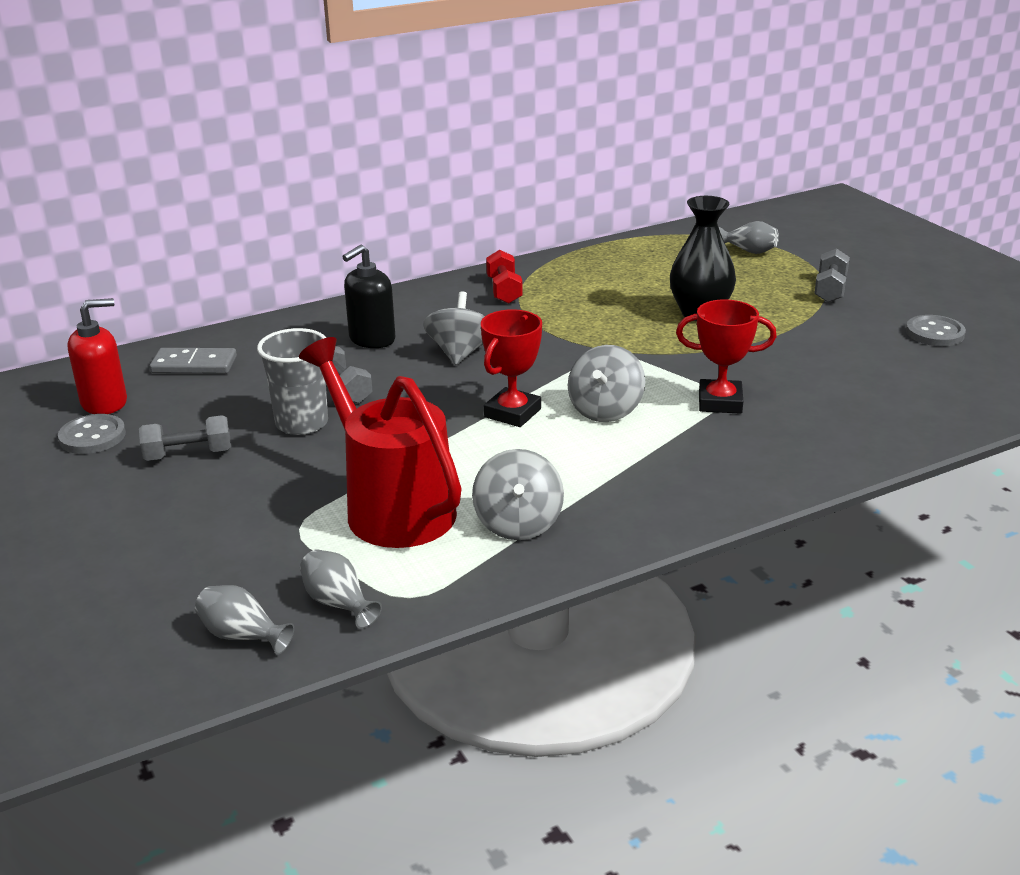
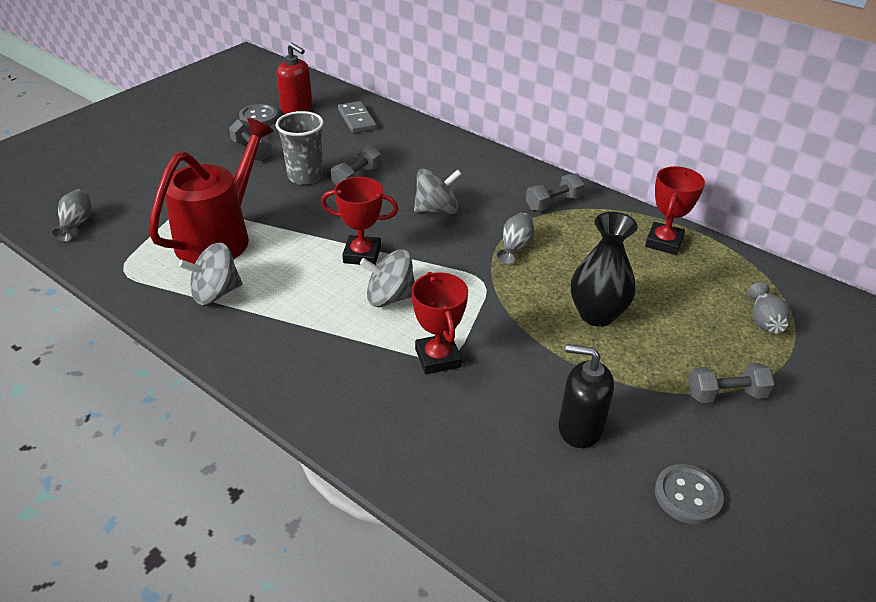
camera: 65 degrees right, 10 degrees up
grey vase [300,549,382,629] -> grey vase moved to [496,213,534,264]
black soap dispenser [342,244,395,348] -> black soap dispenser moved to [558,344,614,448]
red dumbbell [486,250,523,304] -> grey dumbbell [526,173,585,211]
none -> red trophy [645,166,705,255]

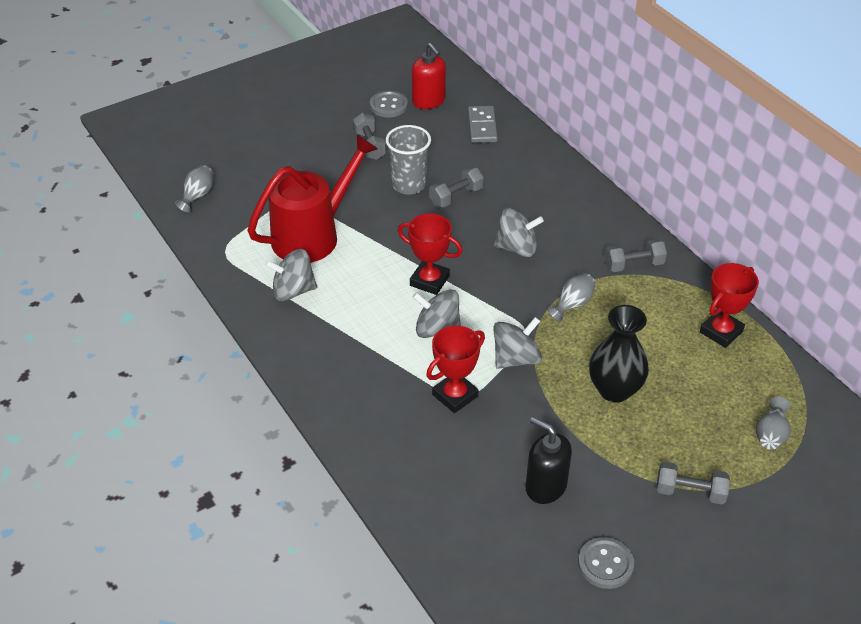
camera: 20 degrees right, 5 degrees up
red trophy [411,272,468,374] -> red trophy turned 45 degrees clockwise [426,325,485,413]
none -> grey spinning top [493,317,542,369]

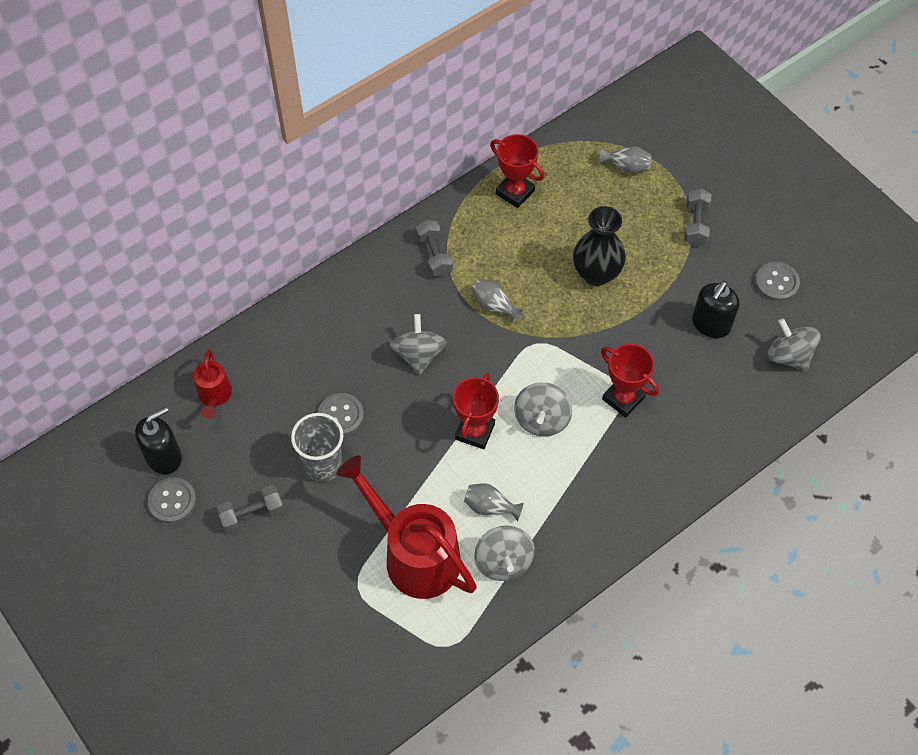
camera: 95 degrees left, 15 degrees up
grey vase [175,165,213,212] -> grey vase moved to [464,483,524,521]
red soap dispenser [412,43,446,109] -> black soap dispenser [135,407,182,474]
grey dumbbell [429,167,484,207] -> grey button [318,393,364,436]
grey domino [468,106,498,143] -> red watering can [194,349,232,419]
grey spinning top [493,317,542,369] -> grey spinning top moved to [767,318,821,371]

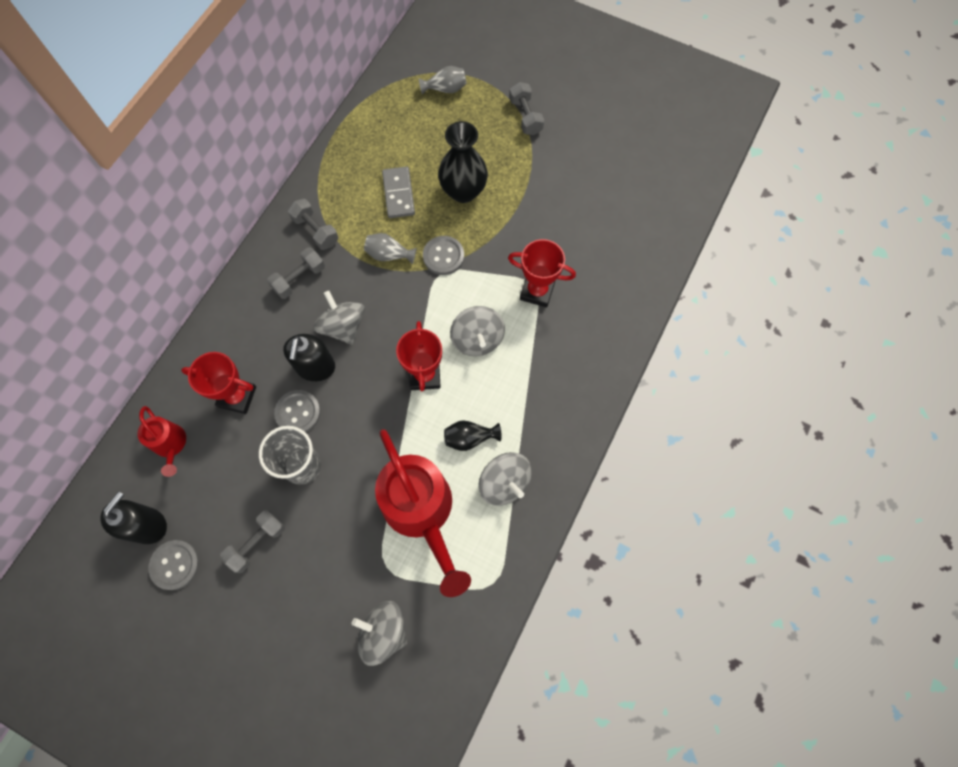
camera: 25 degrees left, 10 degrees up
red watering can [336,455,477,599] -> red watering can turned 135 degrees counterclockwise [375,429,471,597]
grey vase [464,483,524,521] -> black vase [444,420,501,451]
red trophy [490,134,544,208] -> red trophy moved to [181,352,256,414]
black soap dispenser [692,281,739,338] -> black soap dispenser moved to [283,334,335,381]
grey button [755,262,800,301] -> grey button moved to [423,236,464,275]
grey spinning top [767,318,821,371] -> grey spinning top moved to [352,601,407,666]
none -> grey dumbbell [267,247,325,299]
none -> grey domino [382,166,415,218]

